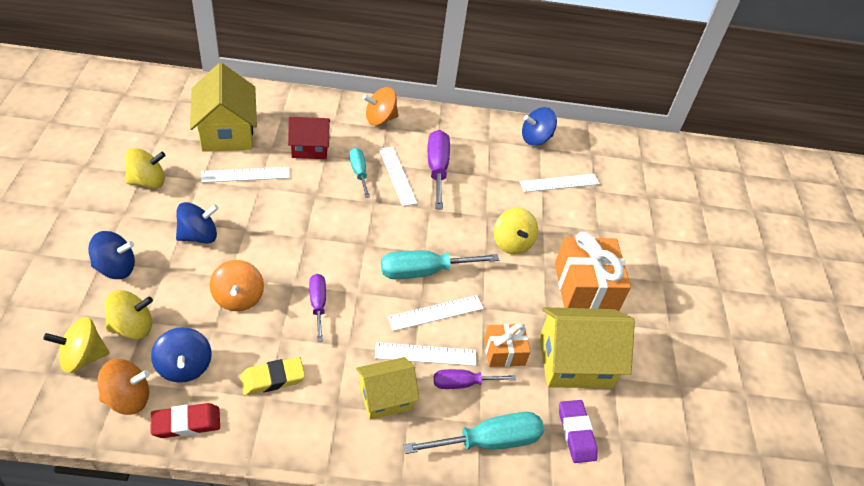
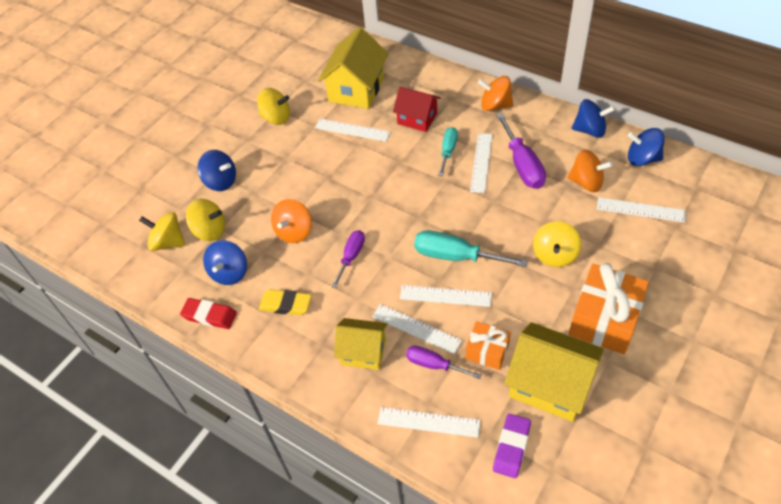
camera: 40 degrees right, 5 degrees up
orange spinning top [98,359,150,415] -> orange spinning top moved to [567,150,613,192]
blue spinning top [176,202,219,244] -> blue spinning top moved to [572,99,615,138]
turquoise screwdriver [404,412,544,454] -> white ruler [378,407,480,438]
purple screwdriver [428,130,450,210] -> purple screwdriver turned 135 degrees clockwise [496,113,546,189]

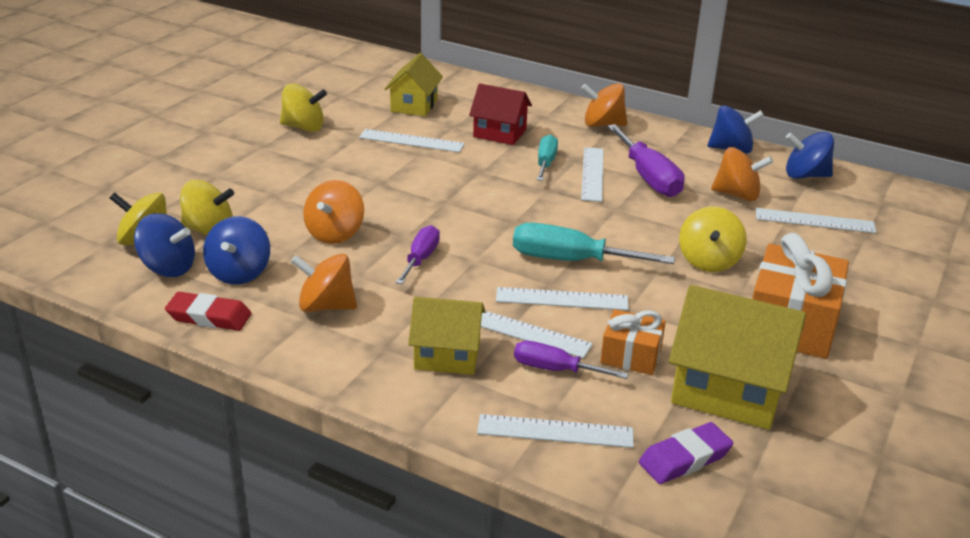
camera: 10 degrees left, 20 degrees down
blue spinning top [198,150,236,191] -> blue spinning top moved to [134,213,195,277]
yellow eraser [259,289,311,315] -> orange spinning top [291,254,357,312]
yellow house [318,27,389,109] -> yellow house [385,53,443,116], size x0.63
purple eraser [493,414,531,478] -> purple eraser turned 45 degrees clockwise [639,422,734,484]

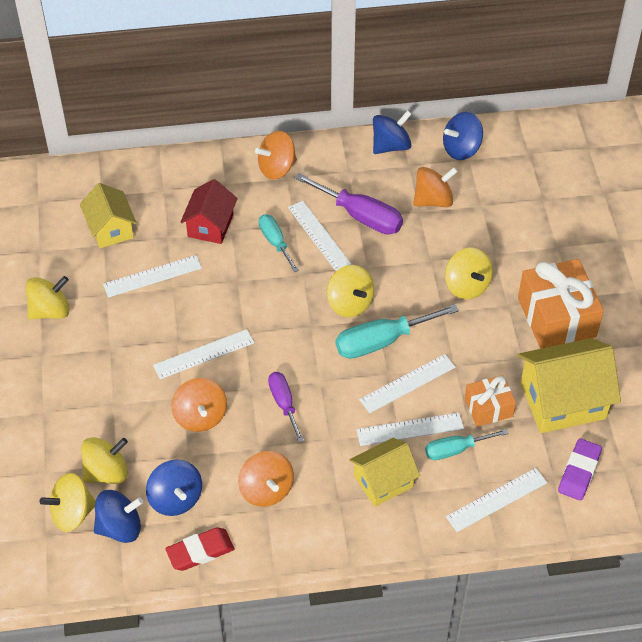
camera: 35 degrees left, 20 degrees up
orange spinning top [291,254,357,312] -> orange spinning top turned 90 degrees counterclockwise [238,451,294,507]
red house [469,83,532,145] -> red house turned 60 degrees counterclockwise [180,179,238,244]
purple screwdriver [514,341,628,379] -> turquoise screwdriver [425,429,508,460]
white ruler [756,208,876,233] -> white ruler moved to [153,329,254,379]
none -> yellow spinning top [327,265,374,317]

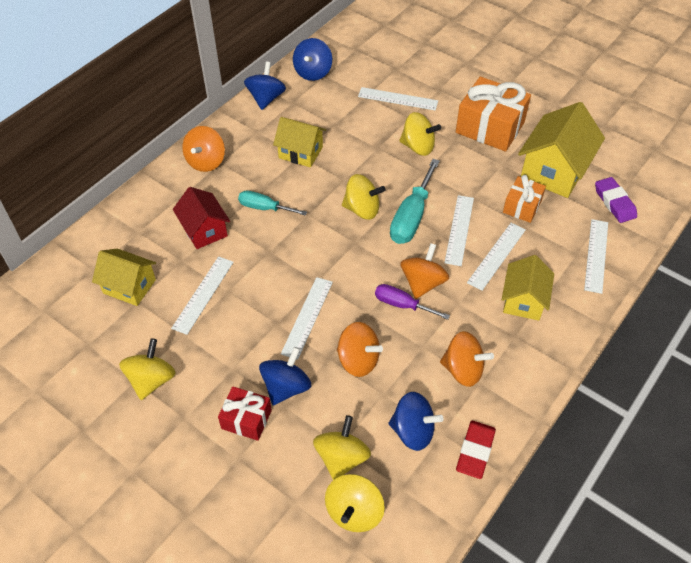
camera: 45 degrees left, 0 degrees up
blue spinning top [94,490,143,543] -> blue spinning top moved to [259,347,311,405]
white ruler [288,201,351,271] -> white ruler moved to [358,87,438,111]
purple screwdriver [295,173,403,234] -> yellow house [273,117,326,167]
orange spinning top [413,167,458,207] -> orange spinning top moved to [401,243,449,299]
turquoise screwdriver [425,429,508,460] -> none
none -> red gift [218,386,272,441]

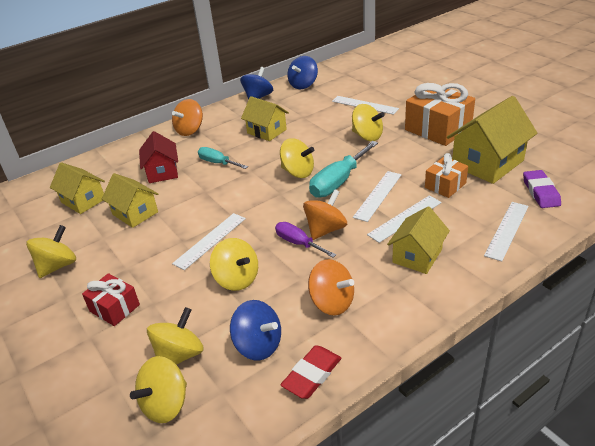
camera: 20 degrees right, 15 degrees down
white ruler [171,256,234,335] -> yellow house [102,173,158,228]
blue spinning top [259,347,311,405] -> none
orange spinning top [337,322,383,377] -> yellow spinning top [210,238,258,291]

